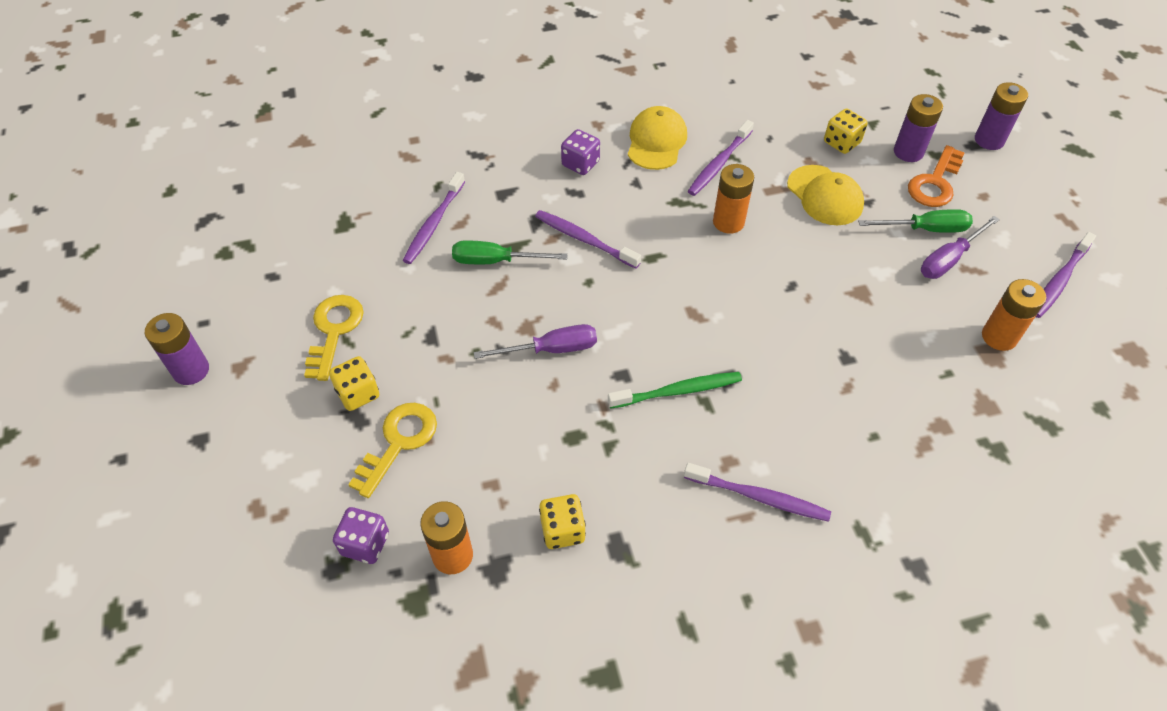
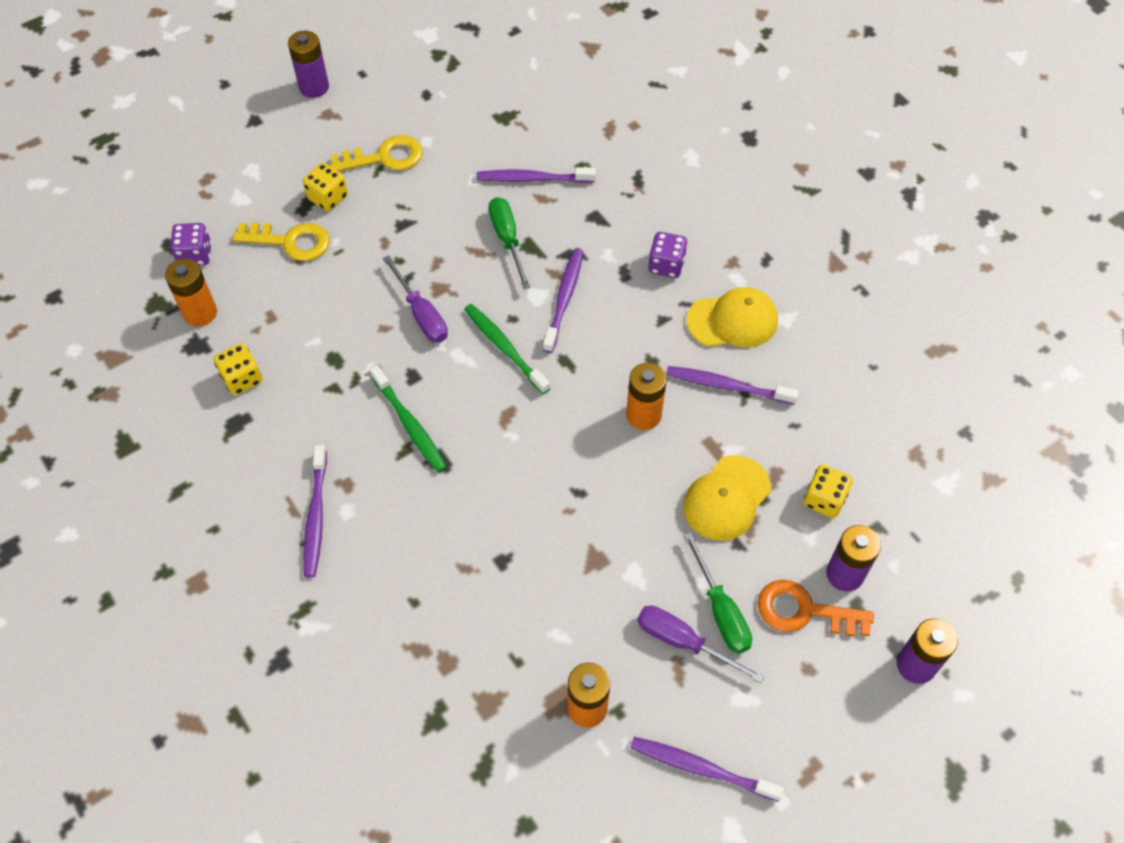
camera: 70 degrees right, 5 degrees up
none -> green toothbrush [464,304,550,394]

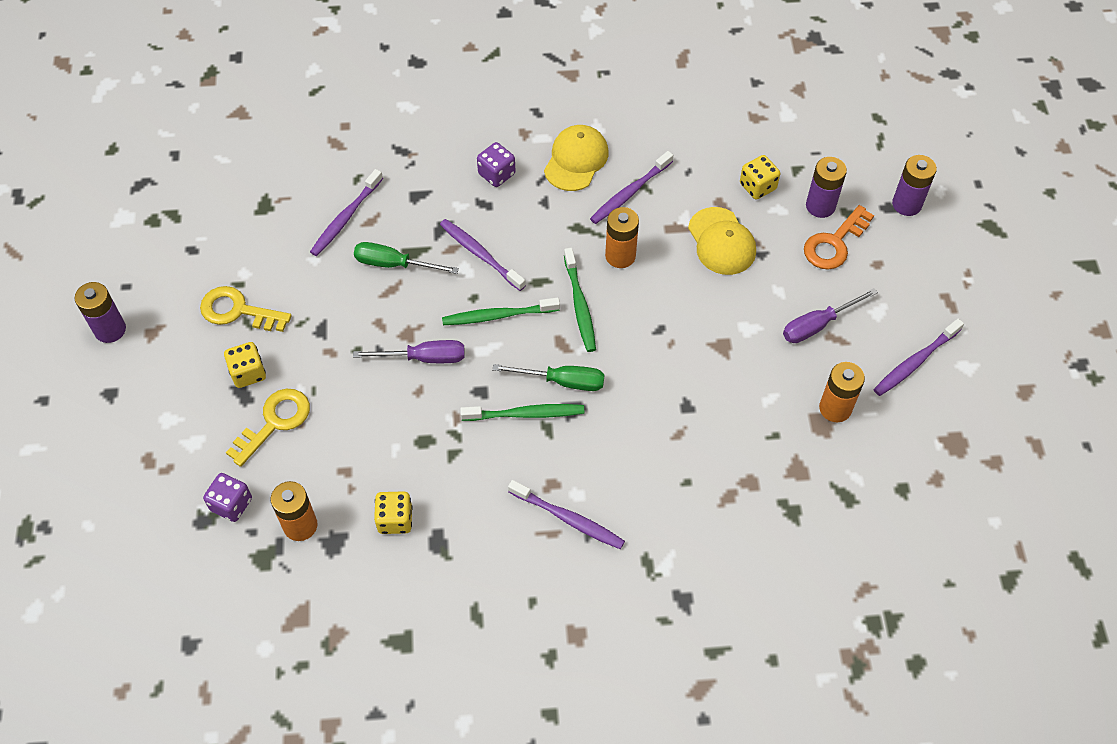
camera: 60 degrees left, 0 degrees up
yellow key [330,135,423,172] -> yellow key turned 90 degrees counterclockwise [200,286,292,332]
green screwdriver [683,532,752,654] -> green screwdriver moved to [492,364,604,391]
none -> green toothbrush [564,248,596,352]

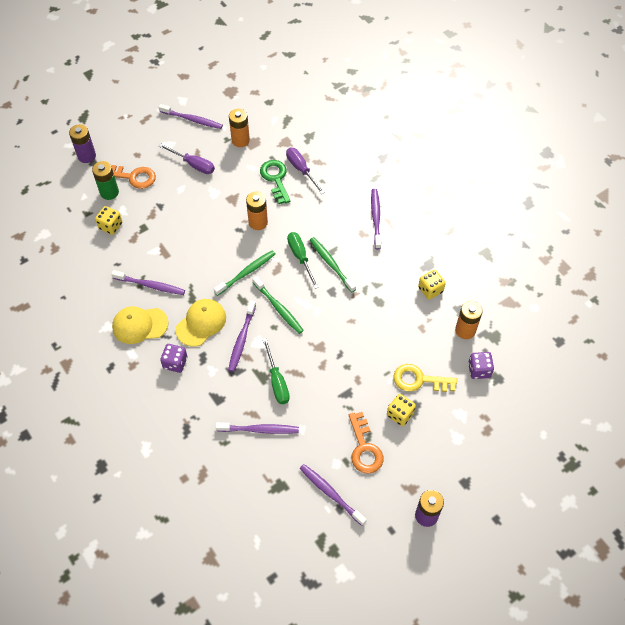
camera: 120 degrees left, 0 degrees up
yellow key [200,286,292,332] -> orange key [349,412,383,474]
purple screwdriver [353,340,465,363] -> purple screwdriver moved to [286,148,325,194]
orange battery [605,207,639,268] -> orange battery moved to [246,191,268,230]
yellow cap [688,207,756,275] -> yellow cap moved to [176,299,226,346]
purple battery [806,157,847,218] -> green battery [92,161,119,200]
none -> green key [260,160,290,204]
none -> purple toothbrush [300,464,367,526]

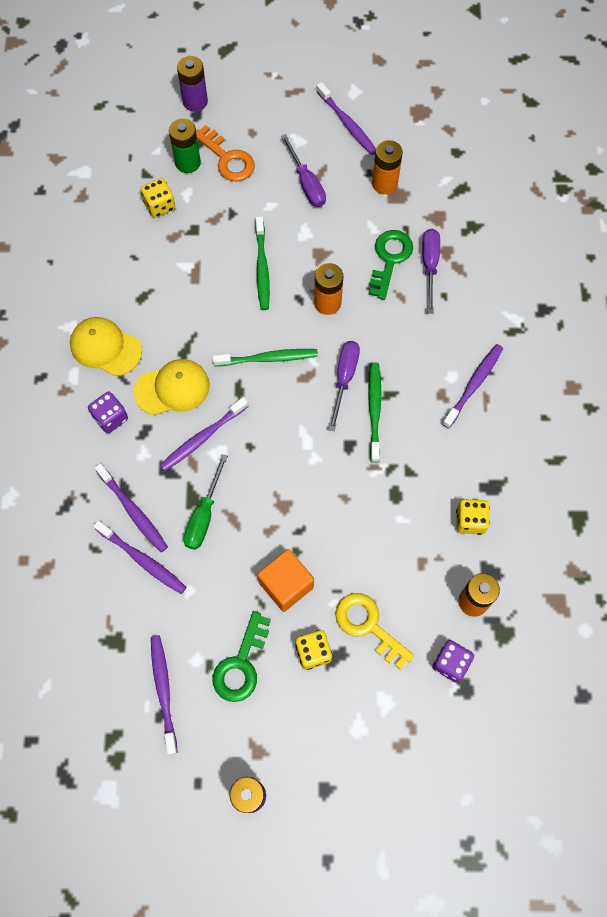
camera: 35 degrees right, 10 degrees up
purple toothbrush [111,270,185,295] -> purple toothbrush moved to [95,463,168,552]
green toothbrush [252,276,304,334] -> green toothbrush moved to [255,216,270,310]
green screwdriver [287,232,319,289] -> purple screwdriver [329,341,360,431]
orange key [349,412,383,474] -> green key [213,611,271,702]
none -> orange cube [258,549,314,612]

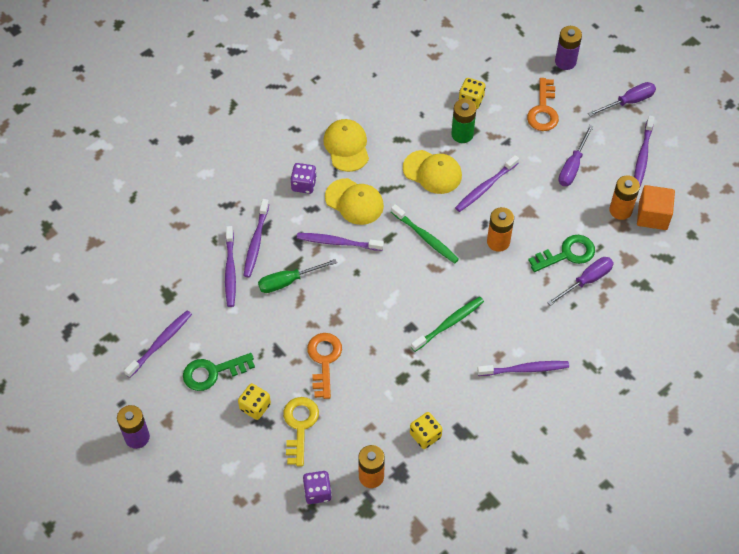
camera: 50 degrees right, 10 degrees down
green battery [169,118,201,173] -> green battery moved to [451,99,476,143]
green toothbrush [255,216,270,310] -> purple toothbrush [455,155,519,212]
orange cube [258,549,314,612] -> orange cube moved to [637,185,675,230]
purple screwdriver [329,341,360,431] -> purple screwdriver moved to [588,82,656,117]
none -> orange key [307,333,342,399]
none -> yellow cap [403,150,462,194]

